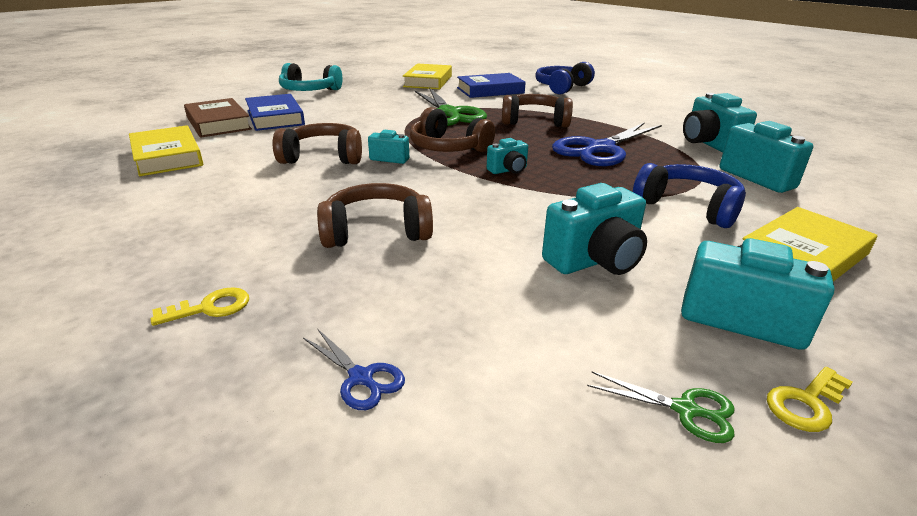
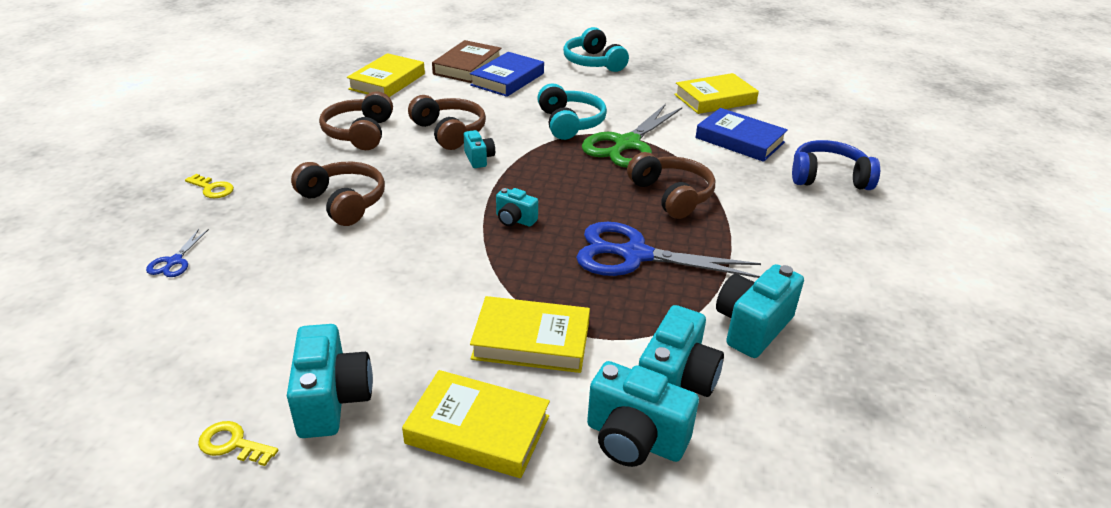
camera: 55 degrees right, 5 degrees up
brown headphones [410,107,495,152] -> brown headphones moved to [319,91,393,150]
turquoise camera [542,183,647,275] -> turquoise camera moved to [587,361,699,467]
green scissors [587,372,735,443] -> none
blue headphones [633,163,746,228] -> yellow book [470,296,590,373]
none -> turquoise headphones [537,83,607,140]

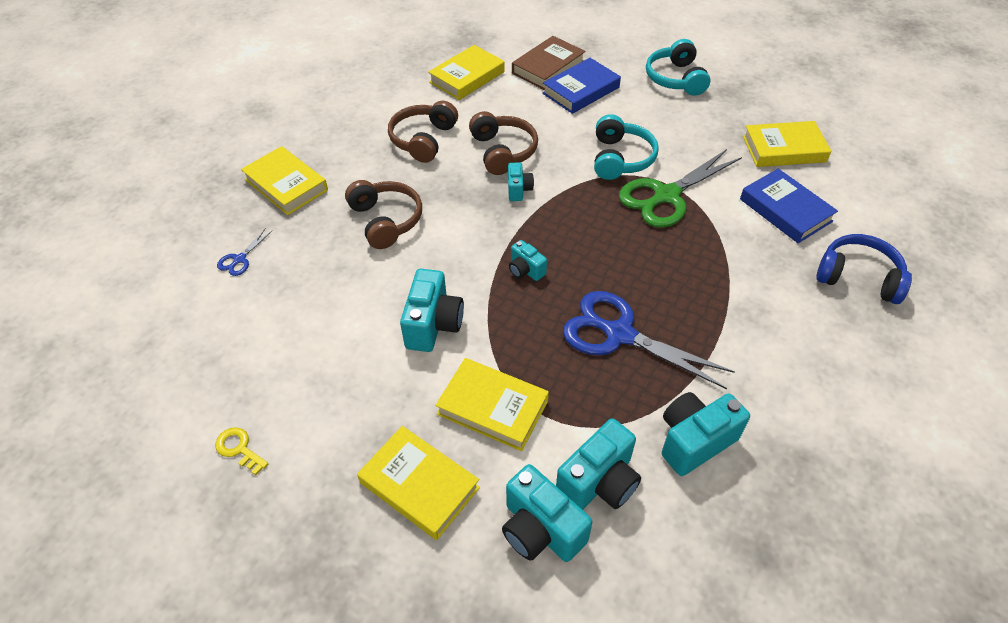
camera: 20 degrees right, 15 degrees up
yellow key [185,174,234,198] -> yellow book [241,146,328,215]
turquoise camera [287,324,373,438] -> turquoise camera moved to [400,269,464,352]
brown headphones [627,152,715,219] -> none

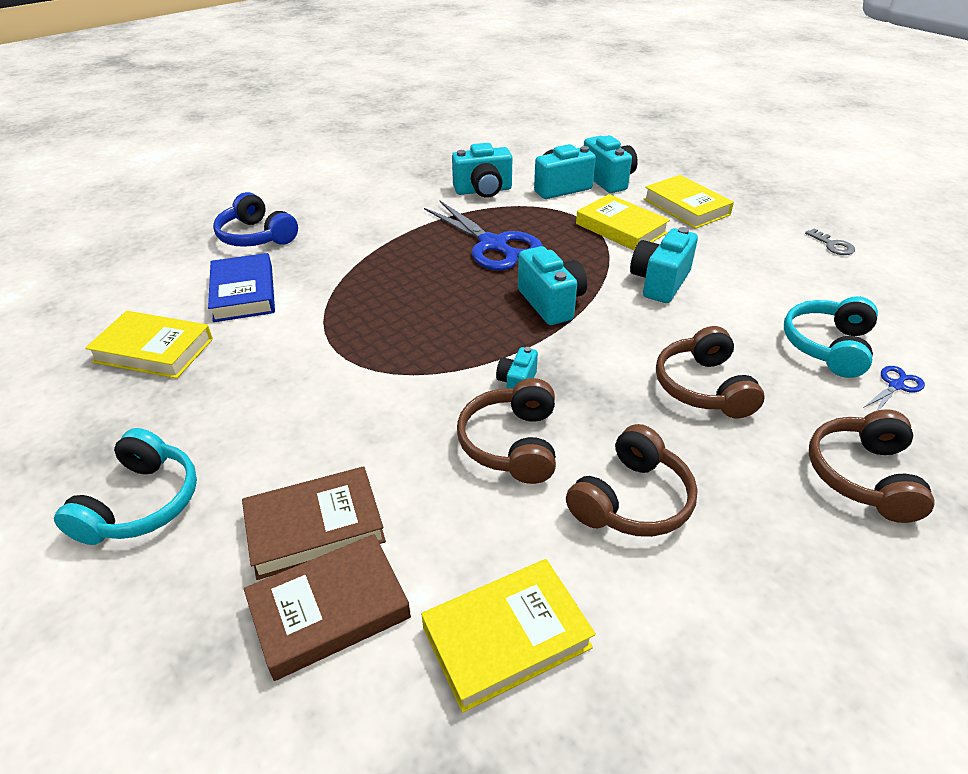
camera: 160 degrees left, 10 degrees down
yellow key [215,427,268,475] -> grey key [805,228,855,255]
yellow book [241,146,328,215] -> brown headphones [809,409,935,523]
turquoise camera [509,240,547,281] -> turquoise camera [518,246,587,325], size x1.77
blue book [542,58,621,114] -> brown book [242,466,386,580]
turquoise headphones [594,114,659,180] -> turquoise headphones moved to [784,296,878,378]
green scissors [619,149,742,228] -> none

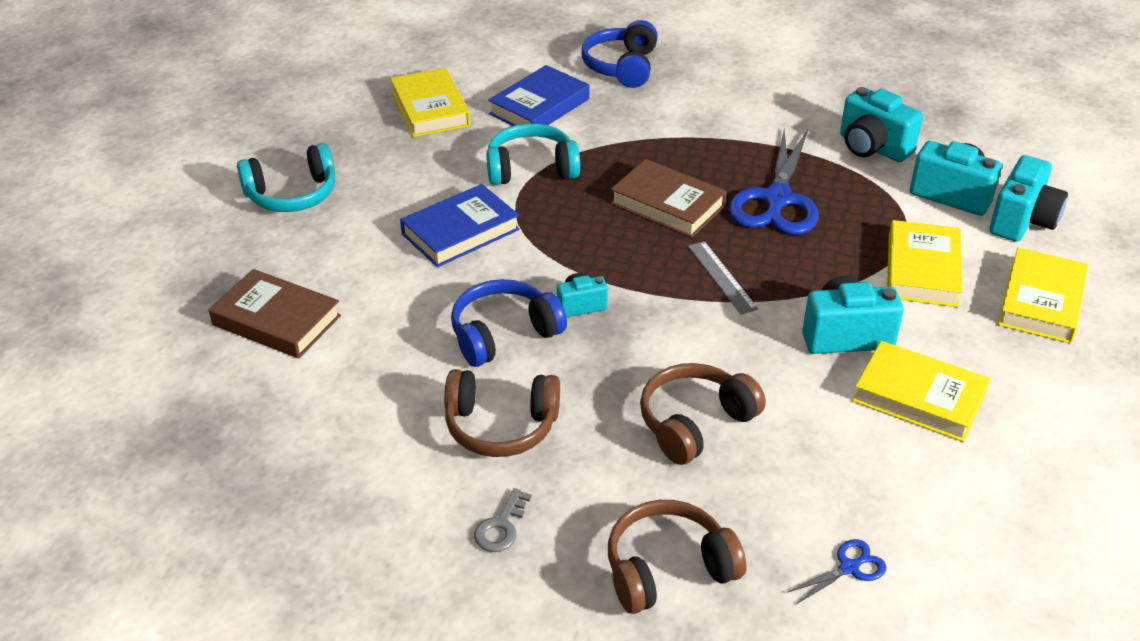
camera: 55 degrees right, 0 degrees up
brown book [242,466,386,580] -> brown book moved to [610,159,727,238]
yellow book [421,559,596,713] -> yellow book moved to [852,341,990,442]
brown headphones [457,378,556,484] -> blue headphones [451,279,567,367]
turquoise camera [518,246,587,325] -> grey ruler [688,241,758,314]
turquoise headphones [784,296,878,378] -> turquoise headphones moved to [486,123,580,185]
grey key [805,228,855,255] -> grey key moved to [474,488,532,552]
blue scissors [863,366,925,411] -> blue scissors turned 45 degrees counterclockwise [788,539,887,604]
none -> blue book [400,184,520,267]

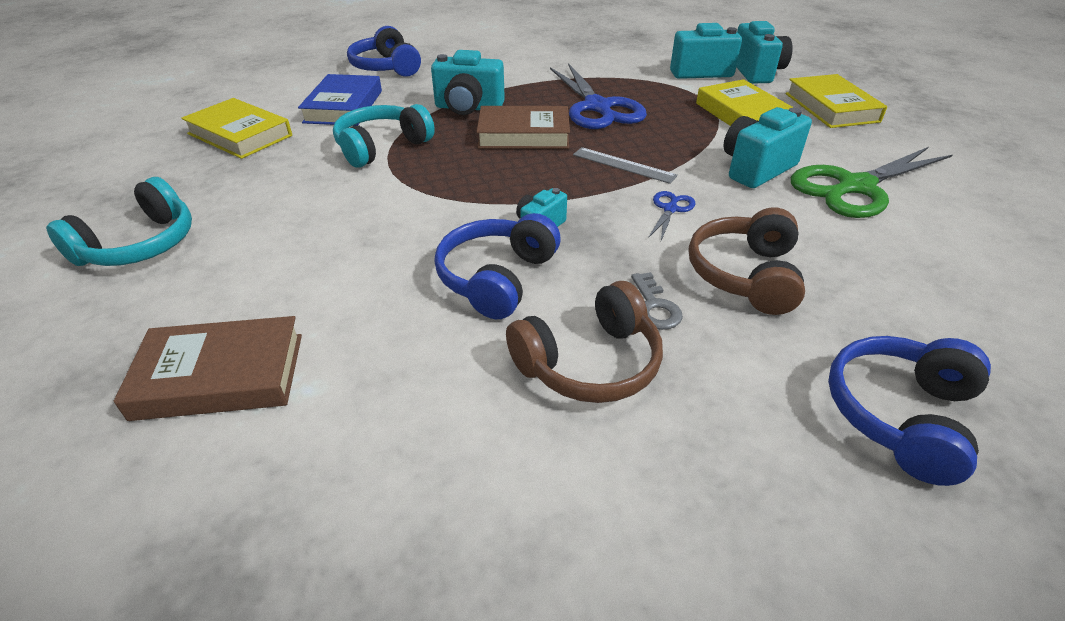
camera: 35 degrees left, 0 degrees up
blue book [400,184,520,267] -> none
grey key [474,488,532,552] -> grey key moved to [631,272,683,330]
brown headphones [608,500,747,614] -> blue headphones [828,336,991,486]
blue scissors [788,539,887,604] -> blue scissors moved to [648,191,696,241]
turquoise camera [840,87,923,162] -> turquoise camera moved to [431,50,505,115]
yellow book [852,341,990,442] -> green scissors [791,147,952,218]

